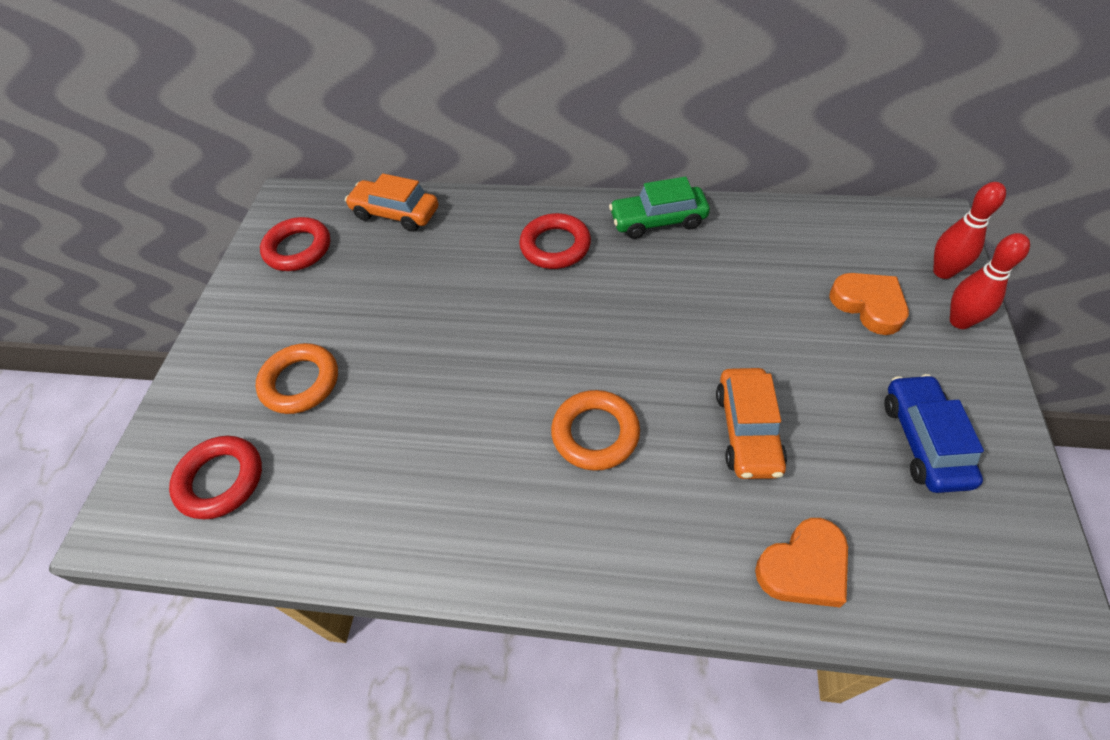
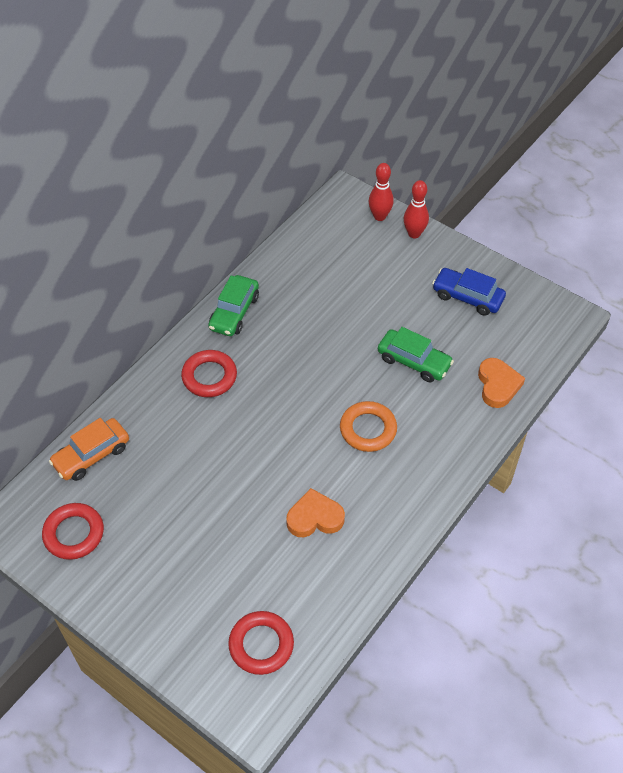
camera: 65 degrees left, 0 degrees up
orange ring [255,343,338,414] -> none
orange car [716,368,787,479] -> green car [378,327,454,382]
orange heart [829,273,909,335] -> orange heart moved to [286,488,345,537]

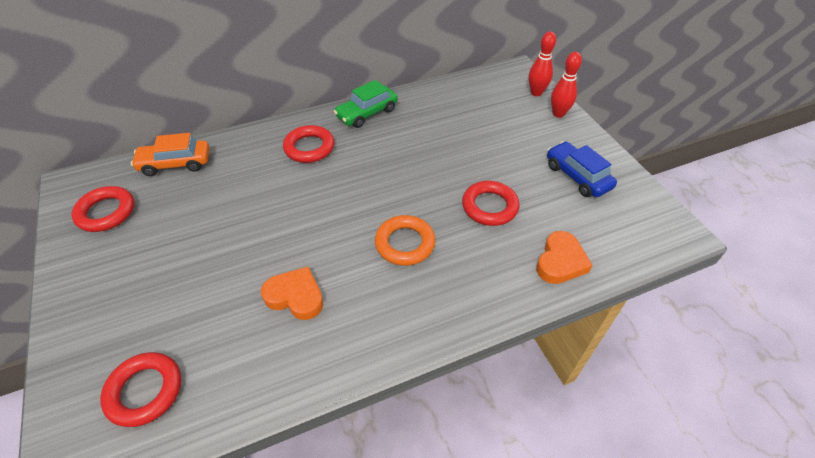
camera: 30 degrees right, 5 degrees down
green car [378,327,454,382] -> red ring [462,181,520,226]

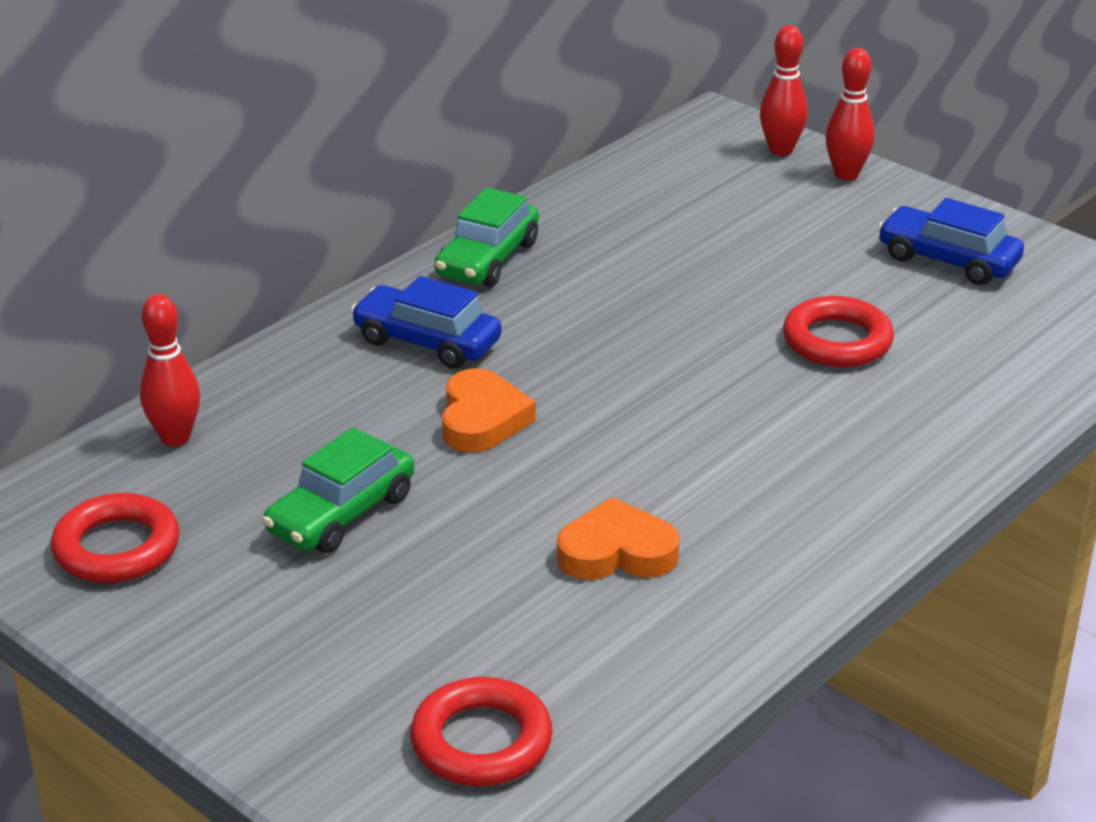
camera: 25 degrees left, 15 degrees down
orange car [131,133,210,176] -> red bowling pin [140,294,200,446]
red ring [283,125,334,163] -> blue car [351,276,501,369]
orange ring [375,215,435,266] -> none
orange heart [536,231,593,284] -> orange heart moved to [442,368,536,453]
none -> green car [262,427,414,553]

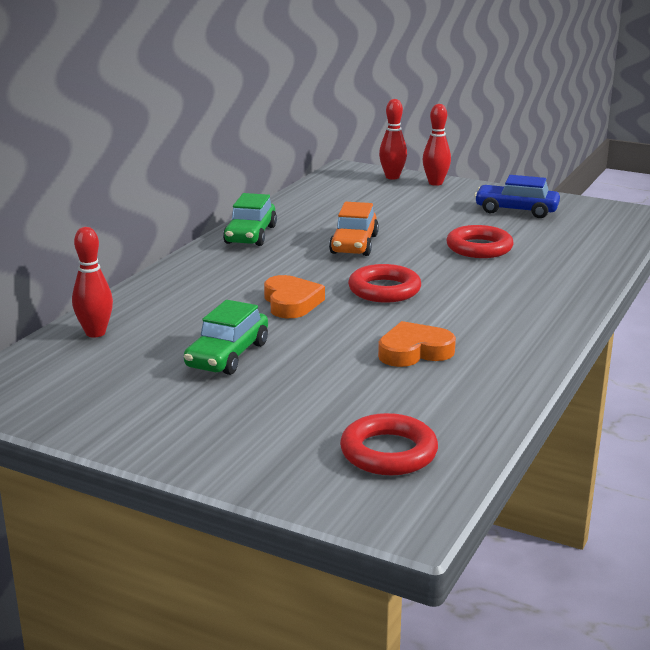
camera: 15 degrees left, 10 degrees down
red ring [51,493,180,583] -> red ring moved to [348,264,421,303]
blue car [351,276,501,369] -> none
none -> orange car [329,202,379,256]

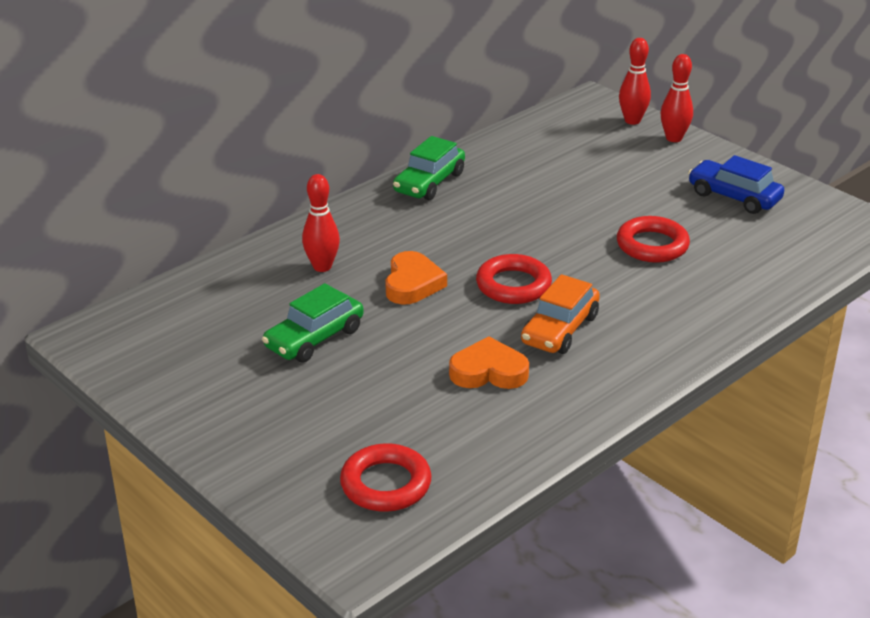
camera: 20 degrees right, 10 degrees up
red bowling pin [72,227,113,337] -> red bowling pin moved to [302,174,340,272]
orange car [329,202,379,256] -> orange car moved to [521,274,600,354]

